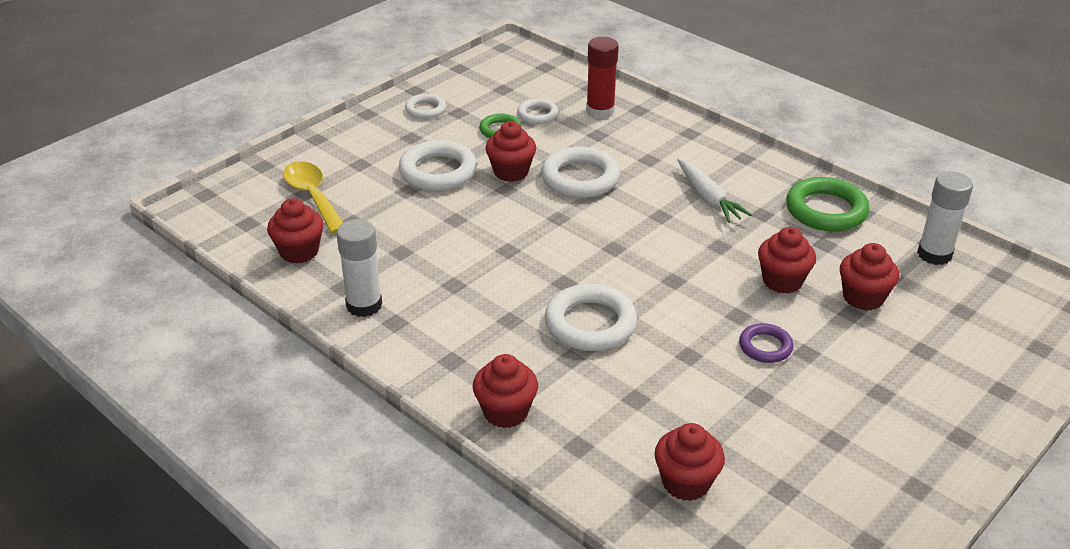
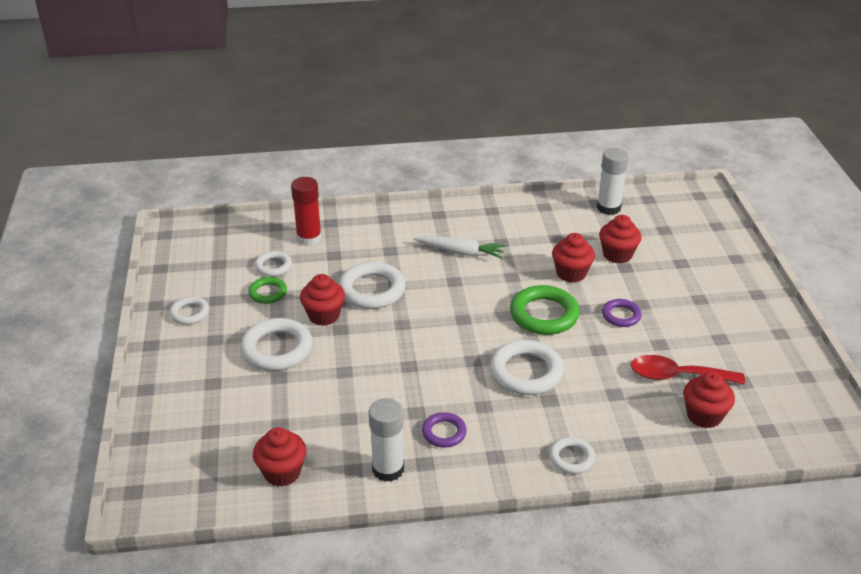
camera: 50 degrees left, 0 degrees up
yellow spoon [283,161,344,234] -> none
red cupcake [473,354,538,428] -> white ring [549,437,595,474]
green ring [786,177,870,232] -> green ring moved to [510,285,580,335]
none -> purple ring [422,412,467,448]
none -> red spoon [631,355,745,384]

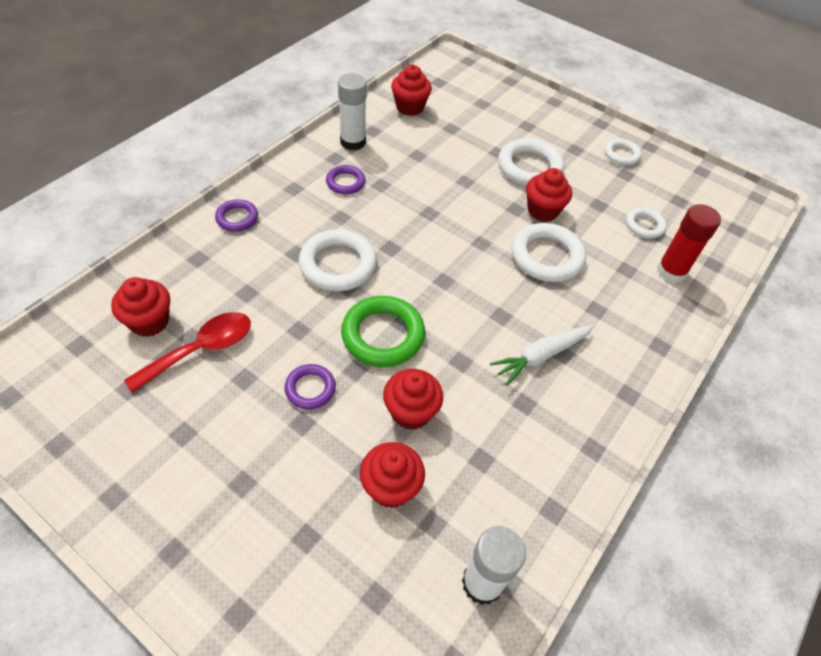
camera: 130 degrees right, 15 degrees up
green ring [248,277,287,304] -> none
white ring [549,437,595,474] -> purple ring [215,199,258,232]

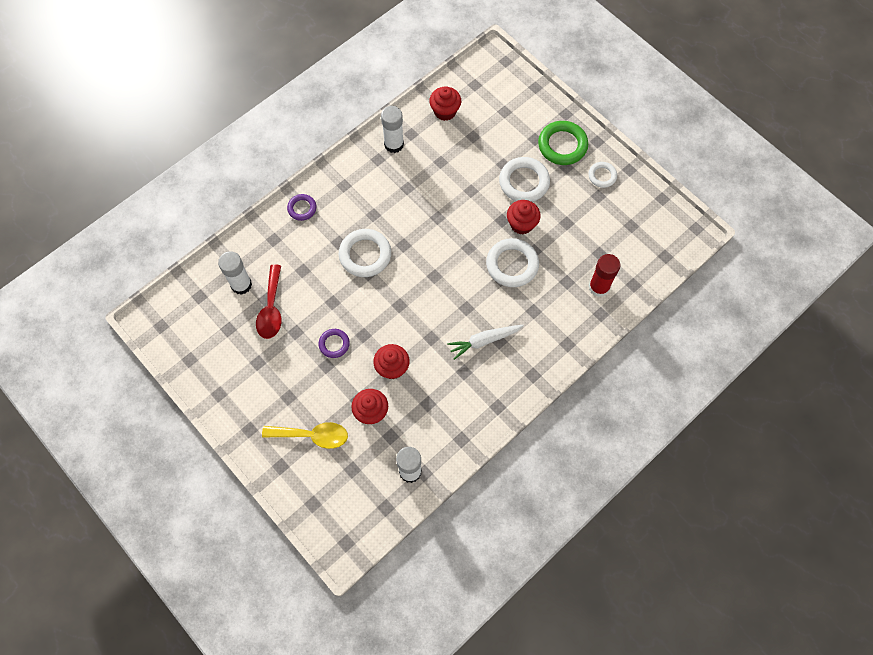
camera: 15 degrees right, 15 degrees up
red cupcake [111,277,170,337] -> white glue stick [218,251,252,295]
red spoon [124,312,251,393] -> red spoon turned 120 degrees clockwise [256,265,282,339]
purple ring [326,165,366,194] -> none
green ring [341,296,425,367] -> green ring moved to [538,121,588,165]
white ring [626,208,667,239] -> none
none -> yellow spoon [262,422,348,449]

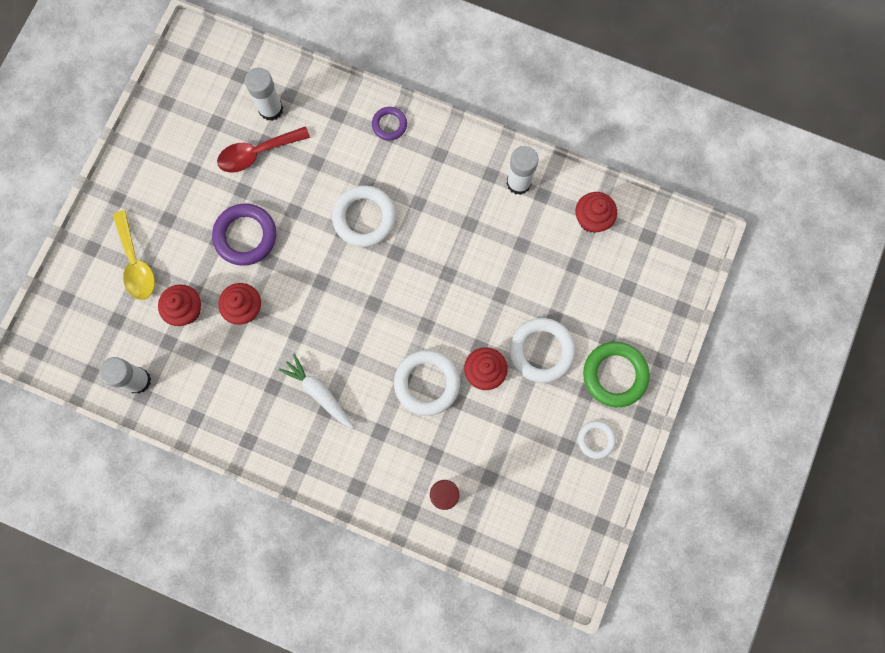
camera: 65 degrees right, 10 degrees up
purple ring [318,329,350,358] -> purple ring [212,203,276,266], size x1.76

